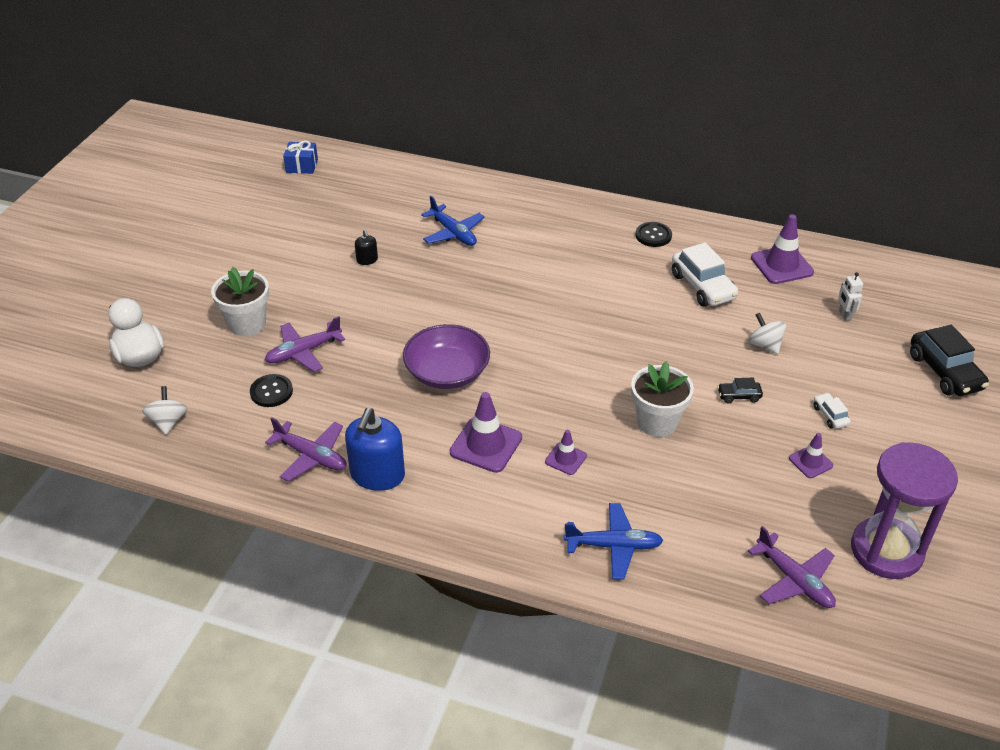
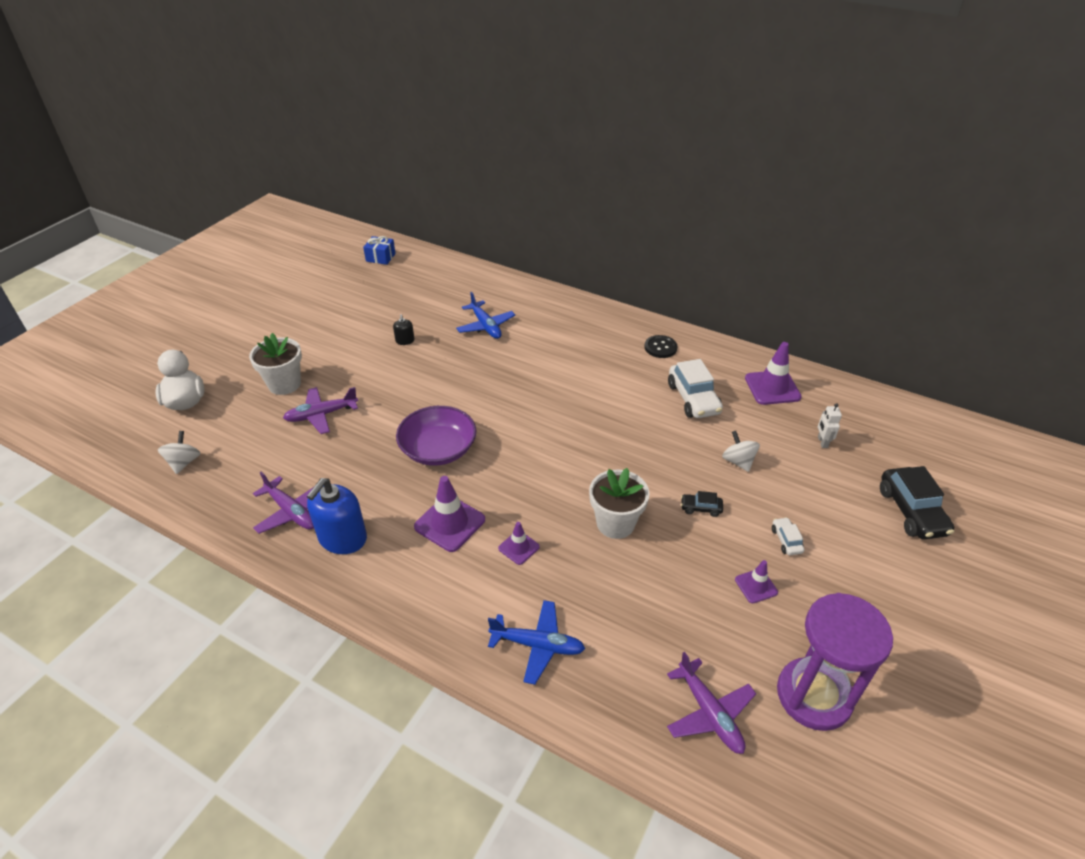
camera: 10 degrees right, 0 degrees up
black button [250,374,293,407] -> none

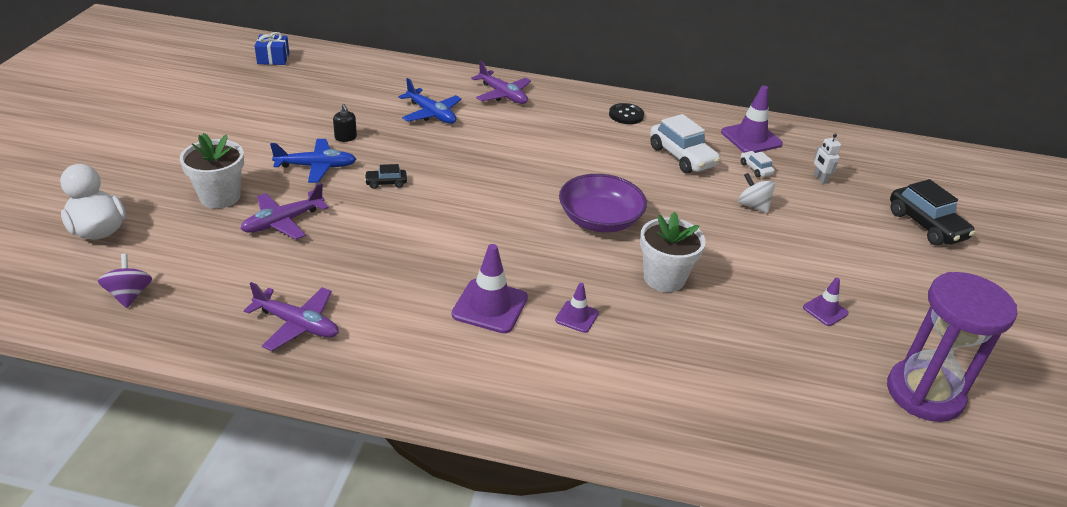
camera: 20 degrees left, 5 degrees down
white spinning top [158,431,200,474] -> purple spinning top [98,254,152,308]
blue soap dispenser [307,478,367,554] -> none
purple bowl [396,406,476,466] -> purple bowl moved to [559,174,647,232]
blue plane [488,600,585,685] -> blue plane moved to [270,139,356,183]
purple plane [667,652,756,754] -> purple plane moved to [471,60,531,104]
black car [681,491,723,517] -> black car moved to [364,164,407,189]
white car [772,517,804,555] -> white car moved to [741,151,775,177]

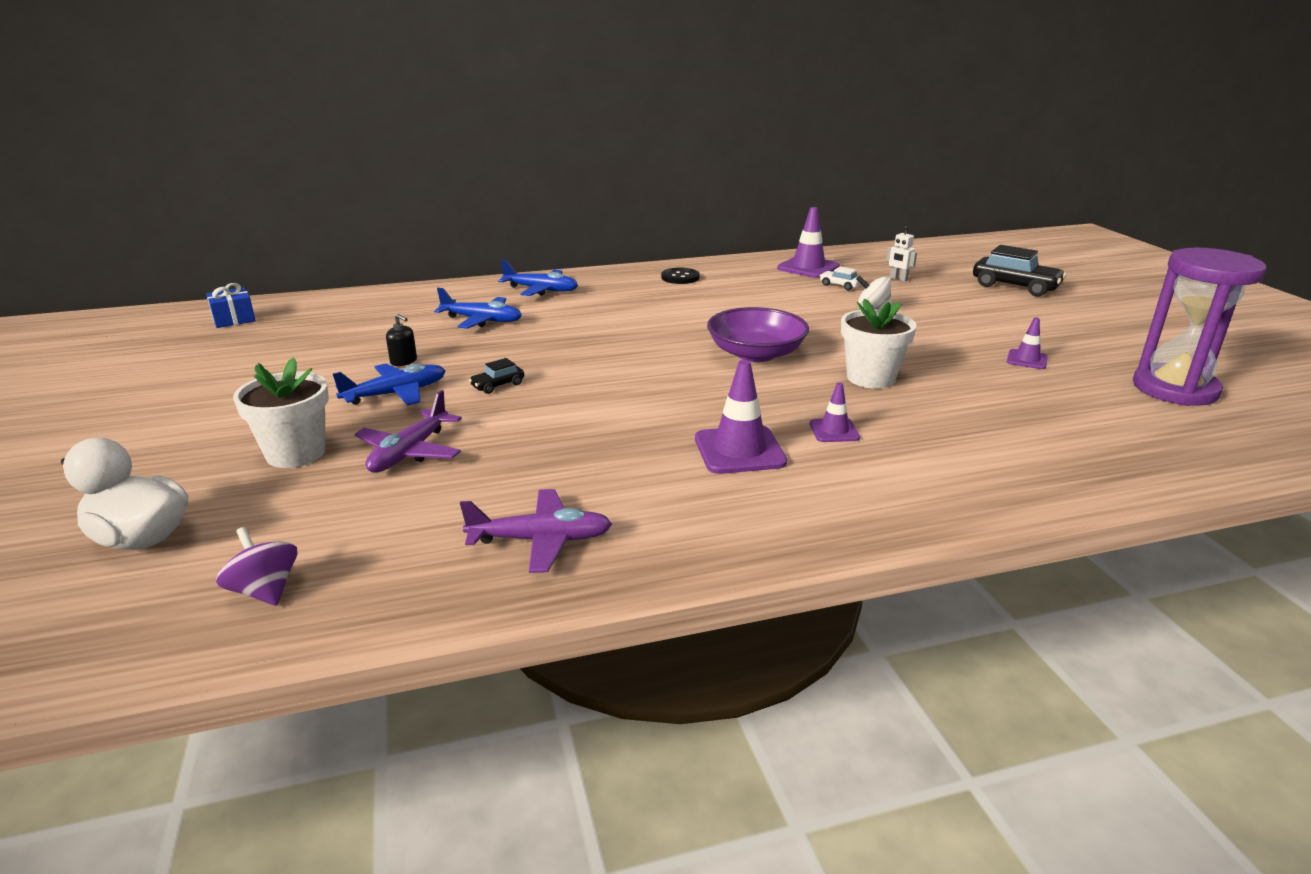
camera: 25 degrees left, 10 degrees down
purple plane [471,60,531,104] -> blue plane [498,260,578,296]
white car [650,114,721,174] -> none

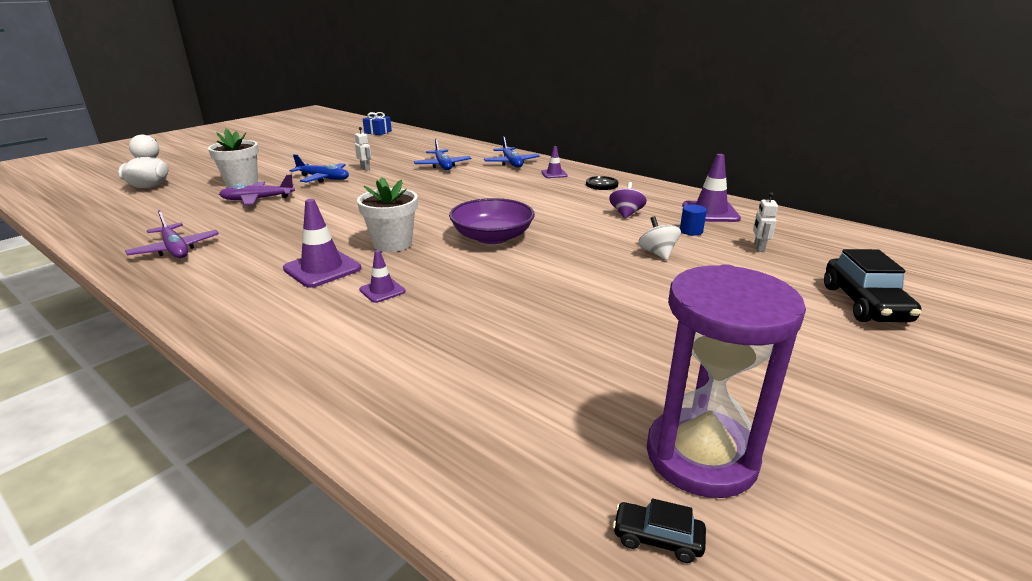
camera: 55 degrees right, 0 degrees up
purple spinning top [216,527,297,606] -> purple spinning top moved to [609,182,647,219]
black soap dispenser [386,314,417,366] -> white robot [355,127,372,171]
black car [469,358,524,394] -> black car moved to [613,498,706,563]
white car [820,266,861,290] -> blue cylinder [680,204,707,236]
white flower pot [841,298,916,389] -> white flower pot moved to [357,177,418,252]
purple traffic cone [1007,317,1048,369] -> purple traffic cone moved to [541,146,568,178]

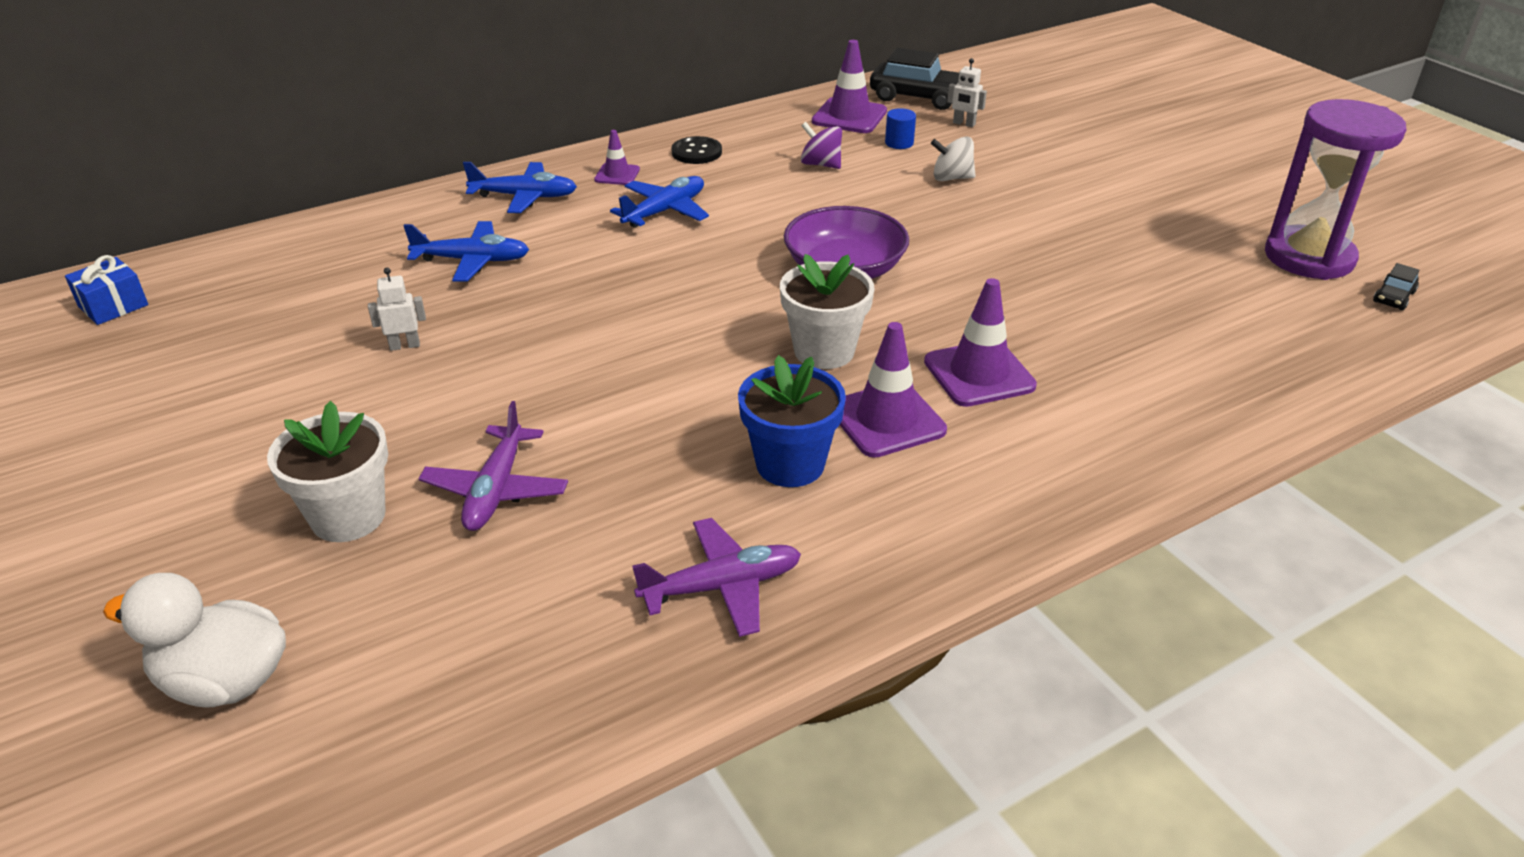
camera: 70 degrees left, 10 degrees up
blue plane [289,154,349,183] -> blue plane moved to [610,176,709,228]
purple traffic cone [359,250,406,303] -> purple traffic cone [924,278,1037,407], size x1.77
black car [824,249,922,322] -> black car moved to [870,48,959,110]
none -> blue flower pot [738,355,846,487]

